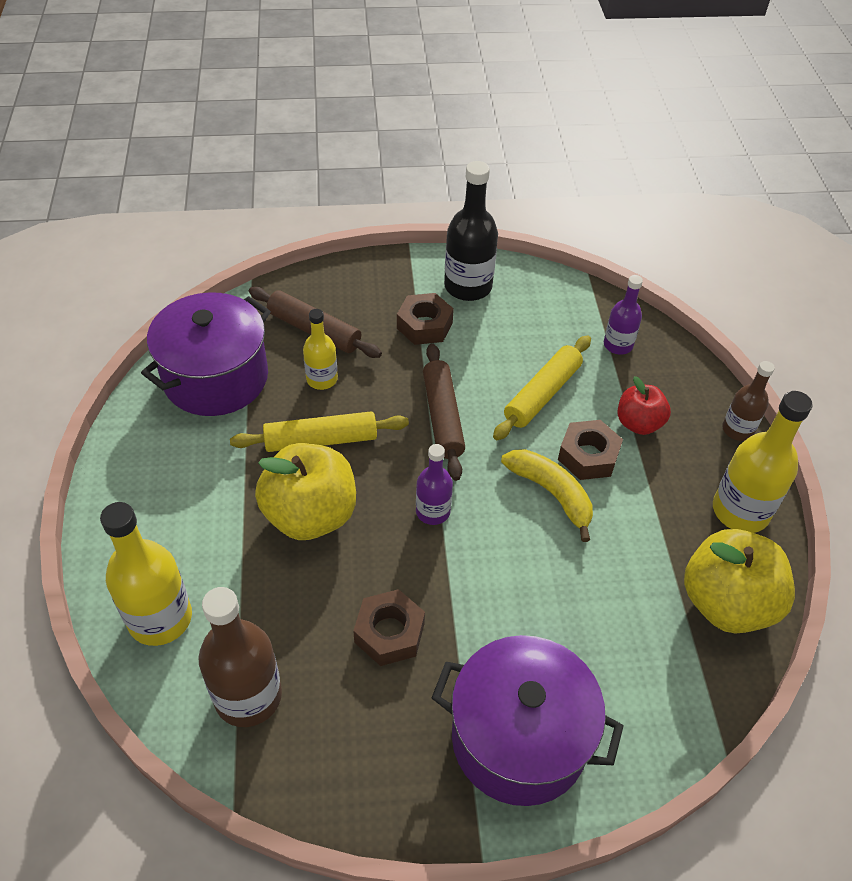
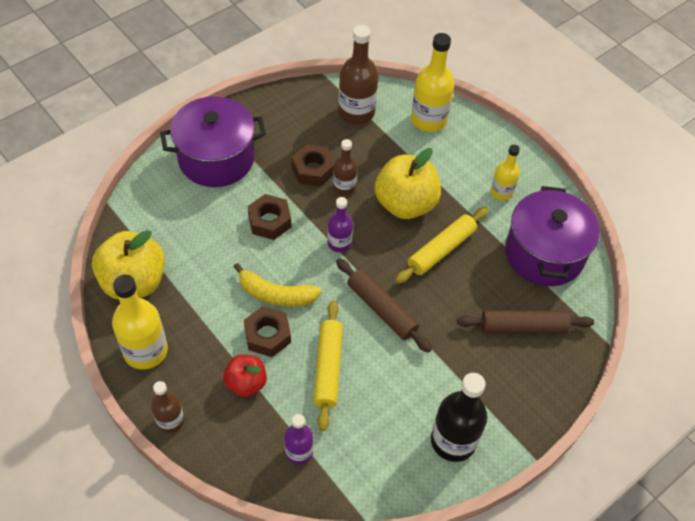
camera: 145 degrees right, 5 degrees up
yellow bottle [303,309,338,390] -> yellow bottle moved to [491,145,520,200]
brown nut [397,293,454,345] -> brown nut moved to [248,194,291,240]
none -> brown bottle [333,139,357,195]

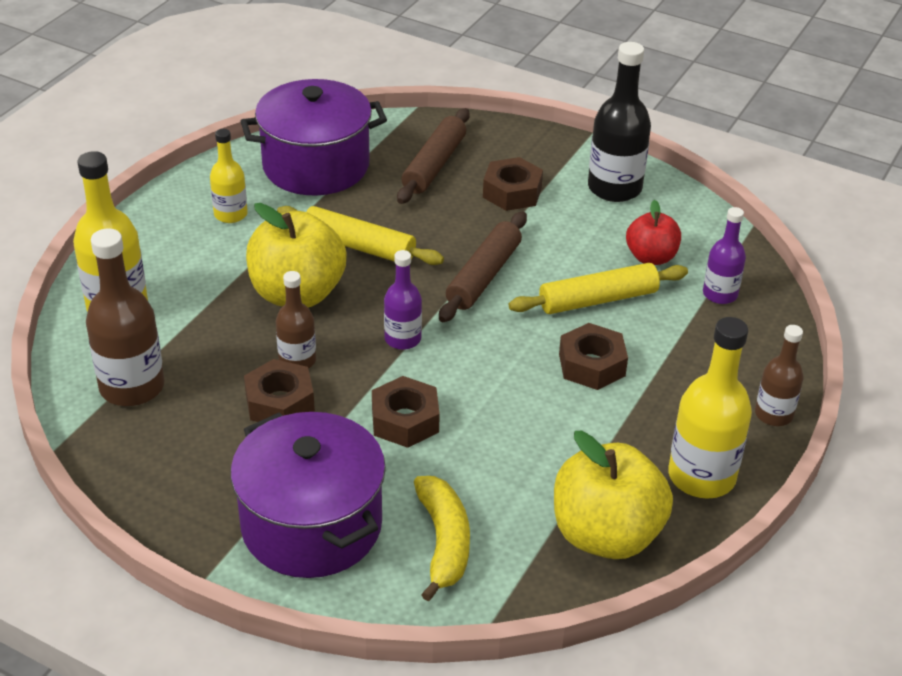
camera: 110 degrees left, 15 degrees down
red apple [223,355,267,397] -> red apple moved to [626,200,681,265]
yellow banana [234,263,321,306] -> yellow banana moved to [414,476,470,601]
brown rolling pin [457,310,594,333] -> brown rolling pin turned 45 degrees clockwise [397,108,470,204]
none -> brown nut [483,157,543,211]

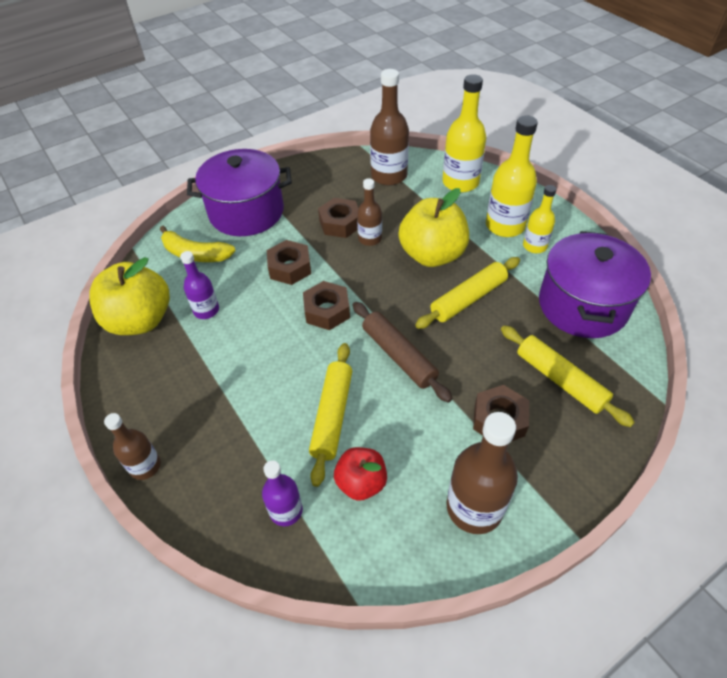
camera: 120 degrees right, 10 degrees up
purple bottle [384,250,422,350] -> purple bottle moved to [180,251,219,319]
brown rolling pin [397,108,470,204] -> yellow rolling pin [501,325,635,427]
brown nut [559,323,628,390] -> brown nut moved to [303,281,350,330]
black bottle [588,42,651,202] -> brown bottle [447,412,518,534]
yellow bottle [668,317,752,499] -> yellow bottle moved to [486,116,538,237]

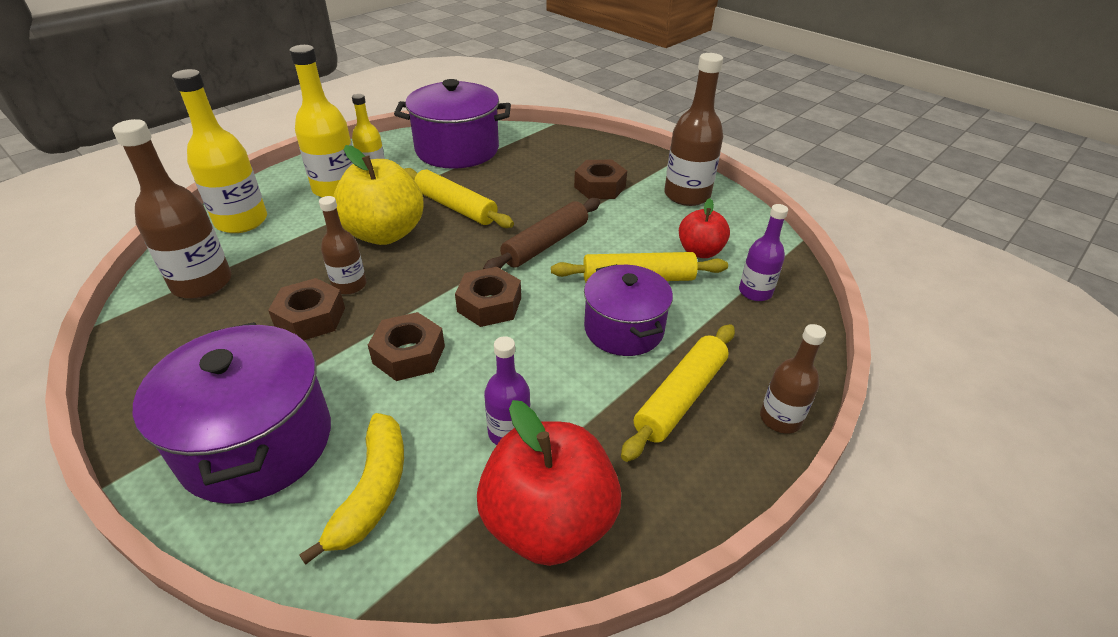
camera: 105 degrees left, 10 degrees down
yellow apple [90,257,170,335] -> red apple [477,400,621,566]
yellow rolling pin [501,325,635,427] -> yellow rolling pin moved to [621,324,735,462]
none -> purple pot [584,264,673,356]

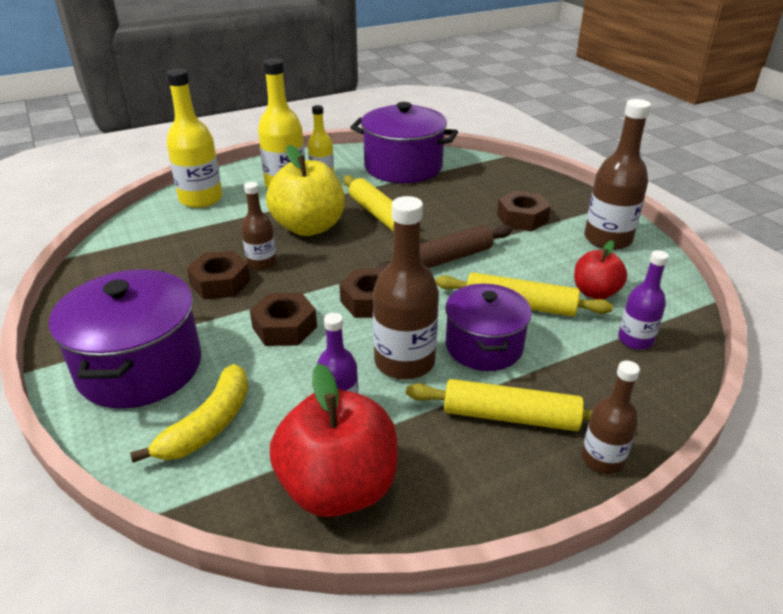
camera: 20 degrees right, 5 degrees down
brown bottle [112,119,232,299] -> brown bottle moved to [373,196,439,380]
yellow rolling pin [621,324,735,462] -> yellow rolling pin turned 45 degrees clockwise [406,379,592,431]

